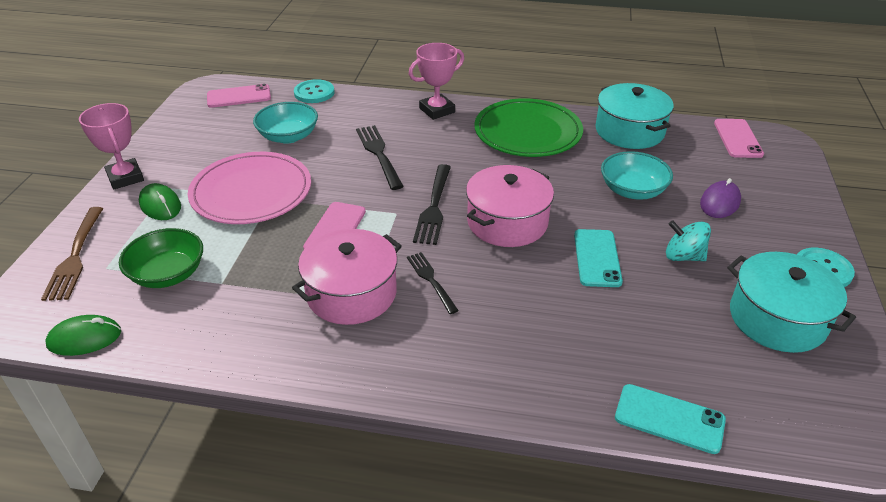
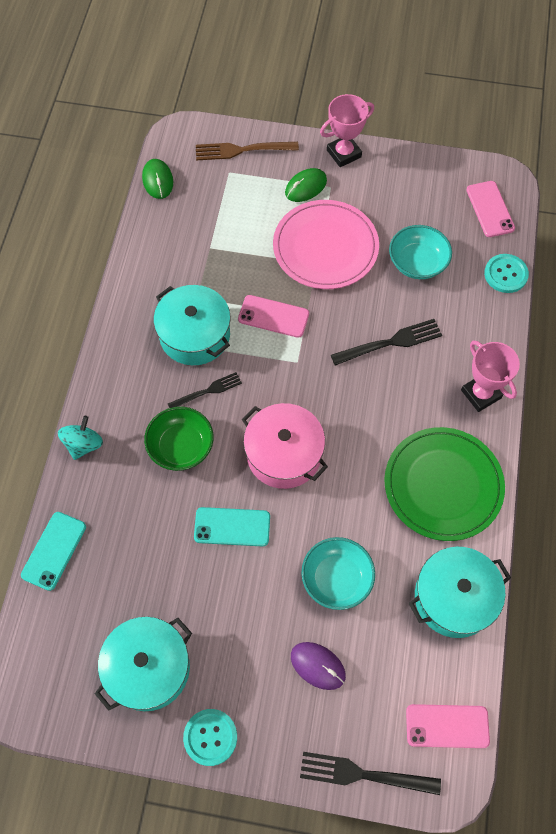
camera: 90 degrees right, 25 degrees up
green bowl [119,228,203,288] -> green bowl moved to [144,407,214,471]
pink pot [292,229,402,325] -> turquoise pot [154,285,231,365]
black fork [413,164,451,245] -> black fork moved to [300,752,441,795]
turquoise spinning top [666,220,711,261] -> turquoise spinning top moved to [58,416,103,460]

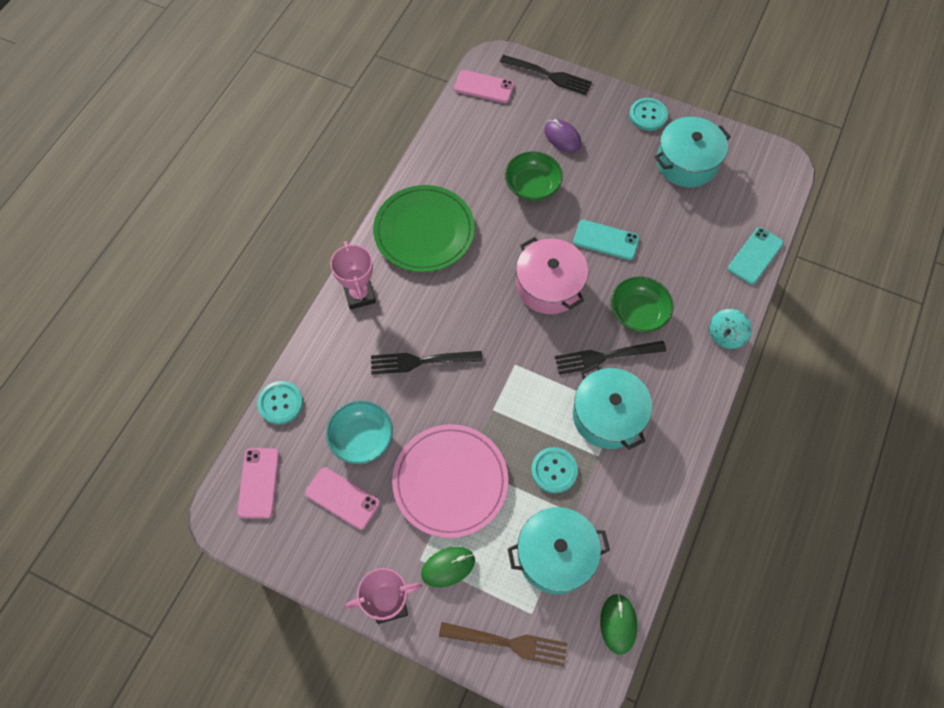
camera: 165 degrees left, 0 degrees up
black fork [168,372,242,408] -> black fork [555,341,666,375], size x1.53
pink phone [238,295,309,338] -> pink phone moved to [305,467,380,530]
turquoise bowl [301,537,375,610] -> green bowl [505,151,563,201]
turquoise pot [409,547,511,638] -> turquoise pot moved to [508,507,610,594]
none -> turquoise button [531,447,578,493]

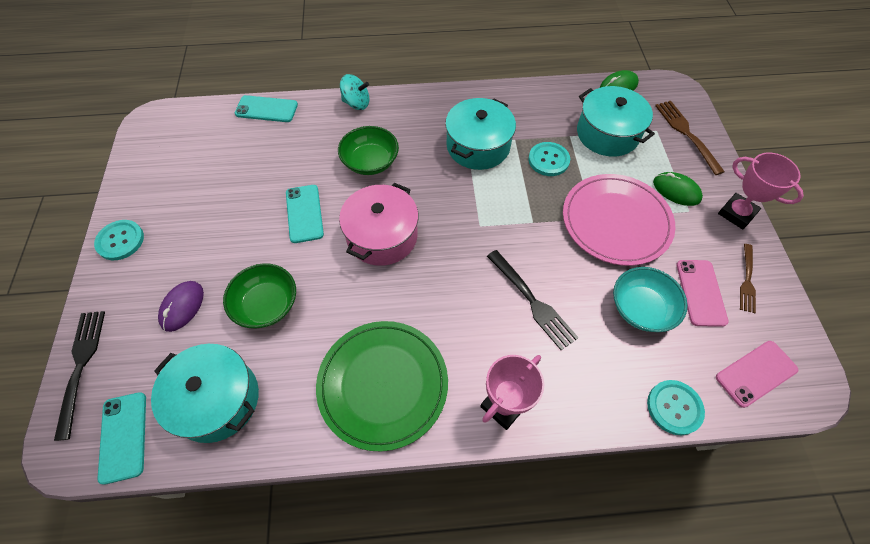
camera: 120 degrees left, 5 degrees down
pink phone [454,70,514,103] -> turquoise phone [97,392,146,485]
black fork [555,341,666,375] -> none
turquoise pot [655,117,731,187] -> turquoise pot moved to [151,344,259,443]
none -> brown fork [740,244,756,313]

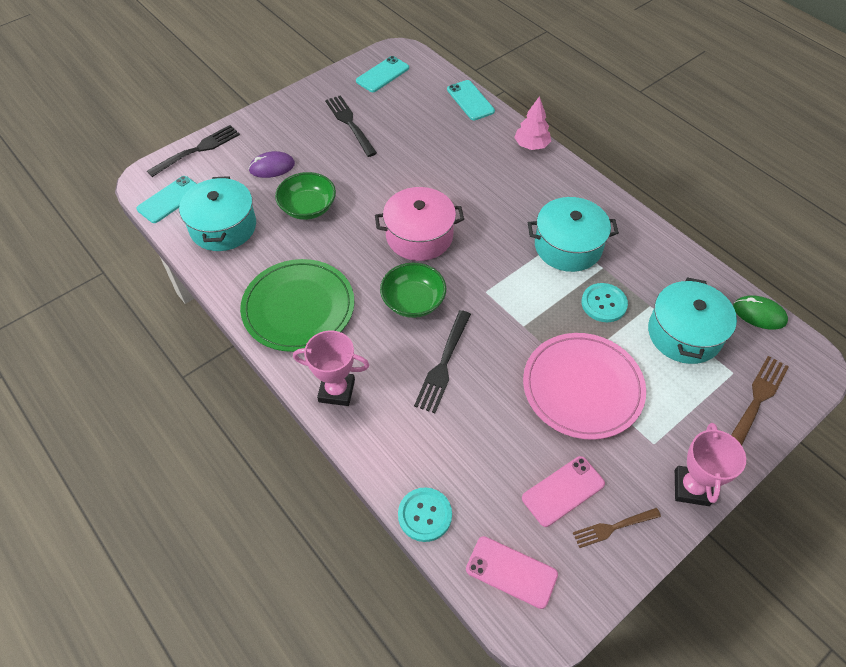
camera: 55 degrees right, 5 degrees down
turquoise button [94,220,144,260] -> none
turquoise phone [286,185,324,243] -> turquoise phone moved to [356,56,409,92]
green bowl [338,126,399,175] -> green bowl moved to [380,263,446,318]
turquoise spinning top [340,74,369,110] -> pink tree [514,96,551,150]
turquoise bowl [613,267,688,332] -> none
green mouse [653,172,703,206] -> none
none -> black fork [325,95,377,157]

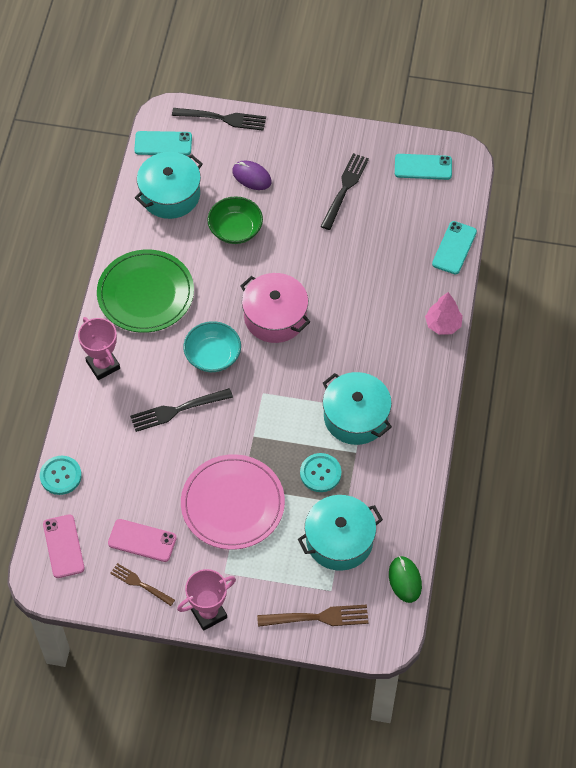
camera: 50 degrees right, 5 degrees up
green bowl [380,263,446,318] -> turquoise bowl [183,321,241,372]

